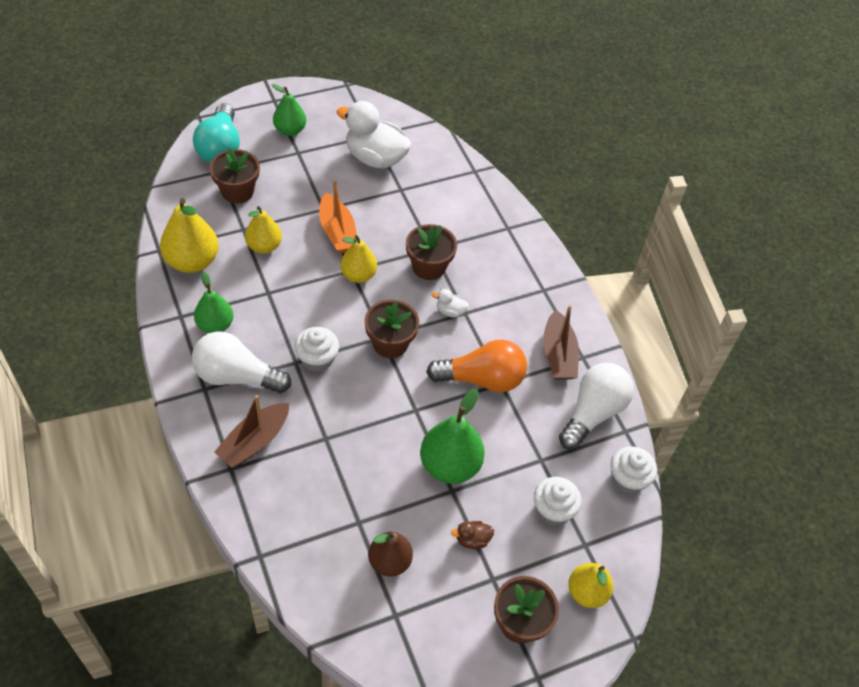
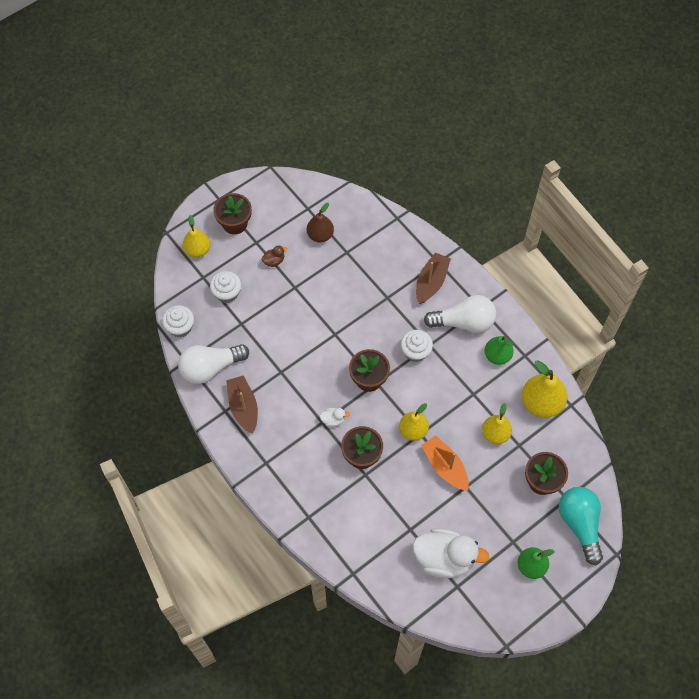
camera: 170 degrees right, 10 degrees up
green pear [420,388,485,484] -> none
orange light bulb [426,340,527,392] -> none
white light bulb [559,363,634,450] -> white light bulb turned 45 degrees clockwise [178,344,249,384]

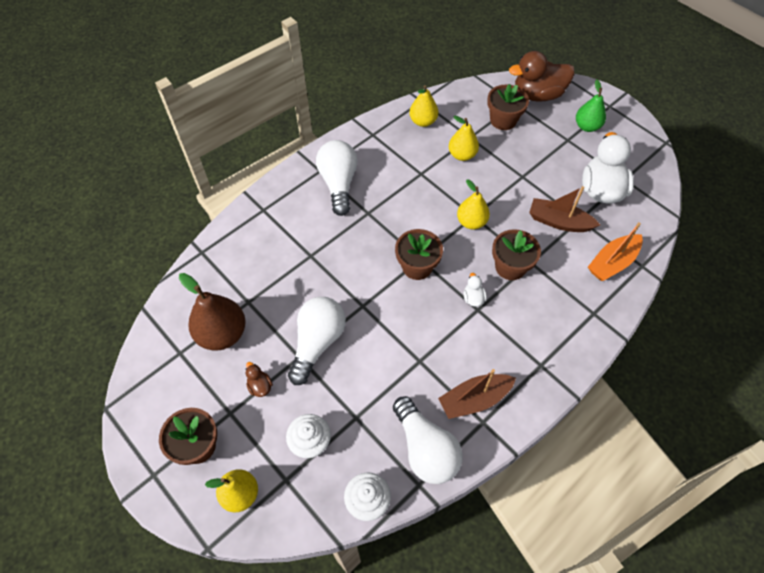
camera: 95 degrees left, 5 degrees down
brown pear [307,203,334,242] -> brown pear [179,273,246,351], size x1.53
white cupcake [401,330,433,362] -> none
brown boat [416,252,451,304] -> brown boat moved to [529,186,600,232]
orange boat [421,435,469,491] -> orange boat moved to [588,222,643,281]
green pear [485,336,514,365] -> none
yellow pear [522,360,567,418] -> yellow pear [409,85,439,127], size x0.65
turquoise light bulb [559,487,603,565] -> brown duck [509,51,575,102]
none -> white light bulb [288,297,346,385]

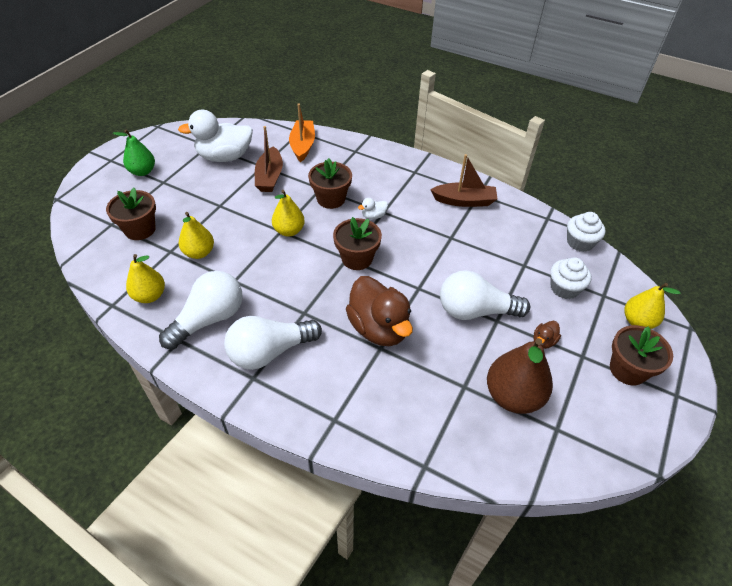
camera: 110 degrees left, 10 degrees down
white light bulb [393,396,463,484] -> white light bulb moved to [159,271,243,349]
brown boat [438,369,516,419] -> brown boat turned 45 degrees counterclockwise [430,154,497,207]
brown duck [509,51,575,102] -> brown duck moved to [346,276,413,346]
orange boat [588,222,643,281] -> orange boat turned 120 degrees counterclockwise [289,103,315,162]

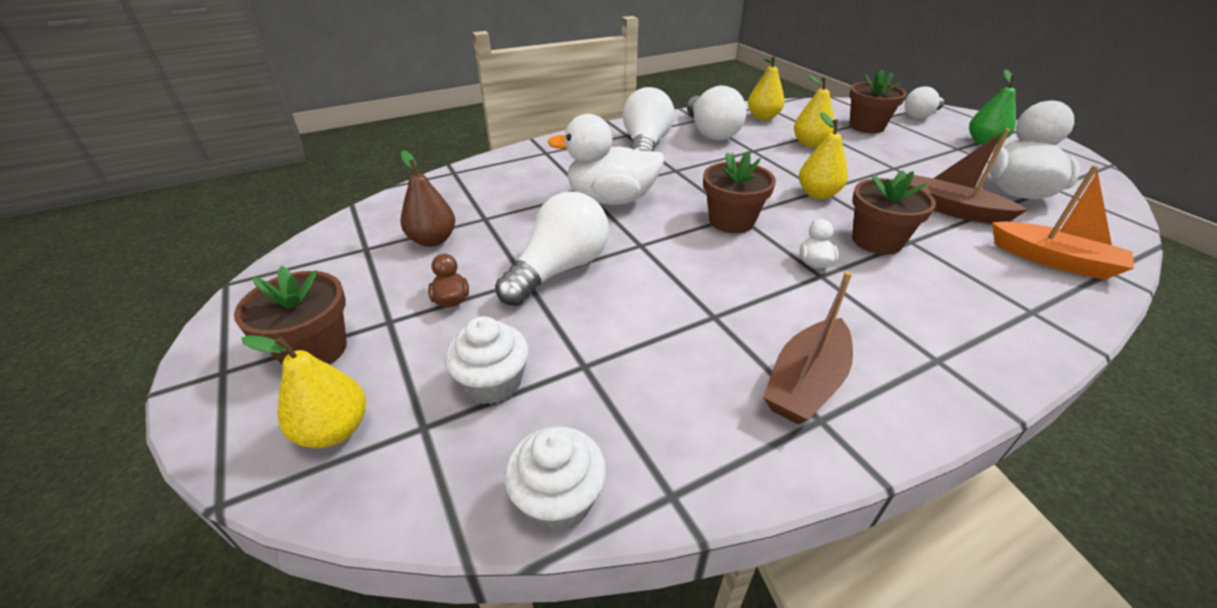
camera: 125 degrees right, 10 degrees down
brown duck [346,276,413,346] -> white duck [547,114,665,205]
brown pear [487,338,553,414] -> brown pear [400,150,455,247], size x0.65
none -> white light bulb [904,86,944,119]

